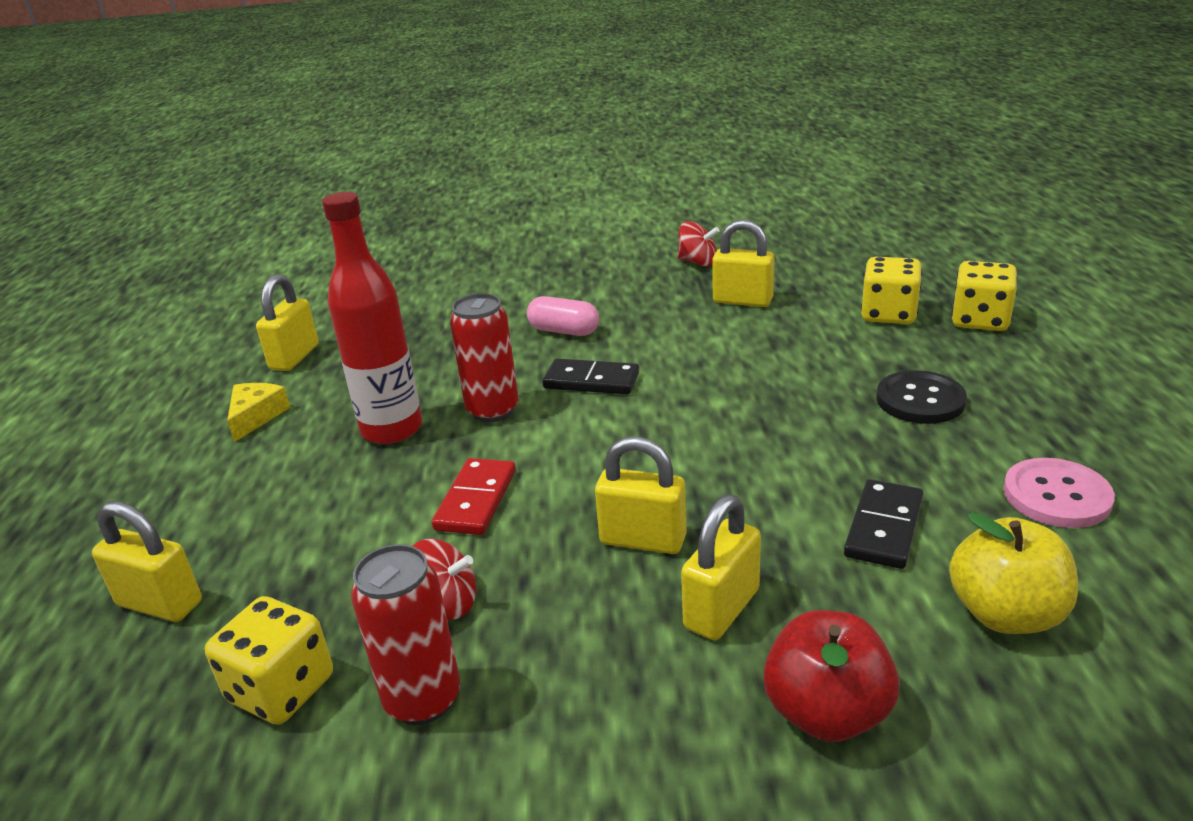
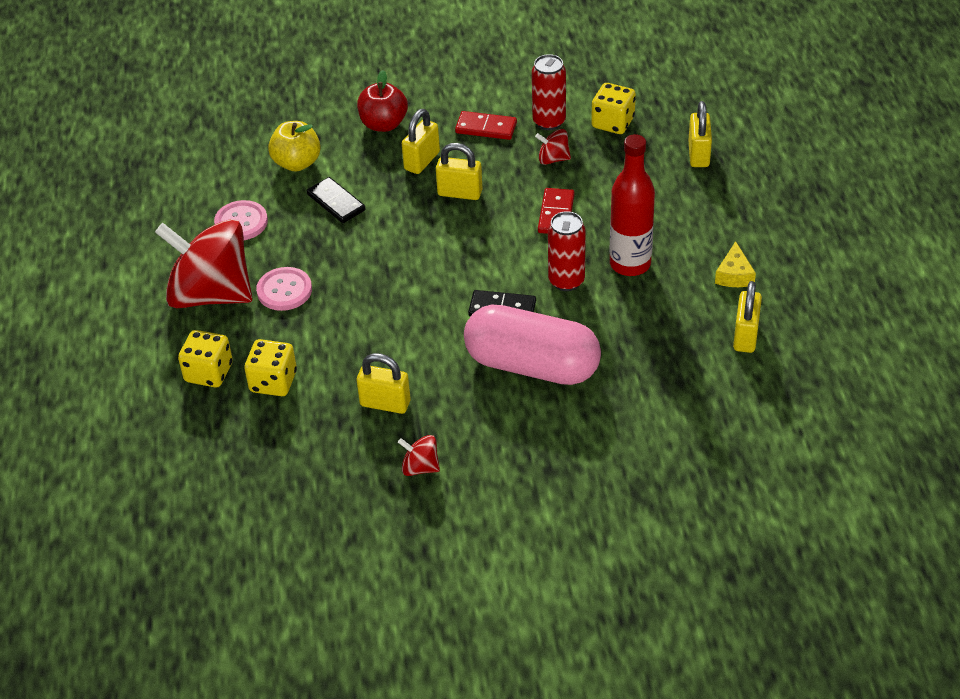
camera: 175 degrees right, 15 degrees up
yellow padlock [92,501,202,622] -> yellow padlock turned 75 degrees clockwise [688,101,712,167]
pink capsule [527,296,599,336] -> pink capsule [464,305,601,385], size x2.25
black domino [844,479,923,569] -> black domino turned 60 degrees counterclockwise [307,177,365,223]
black button [877,370,967,424] -> pink button [256,267,312,311]
none -> red spinning top [155,219,252,308]
none -> red domino [455,111,517,140]

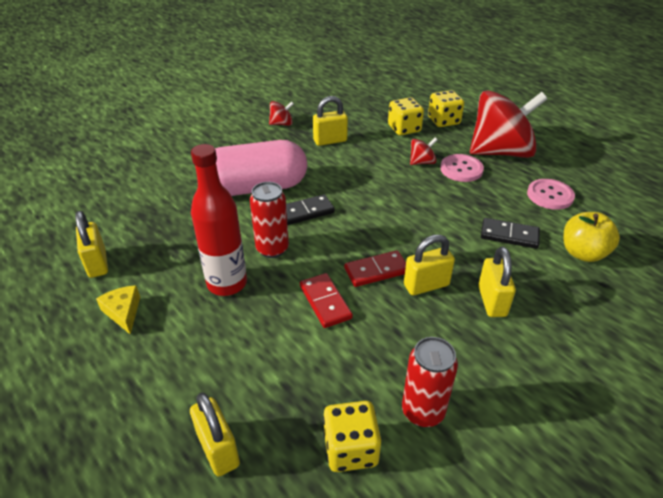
camera: 145 degrees right, 5 degrees down
red apple [357,70,408,132] -> none
red domino [455,111,517,140] -> red domino moved to [344,250,406,287]
red spinning top [535,129,571,165] -> red spinning top moved to [410,137,438,165]

